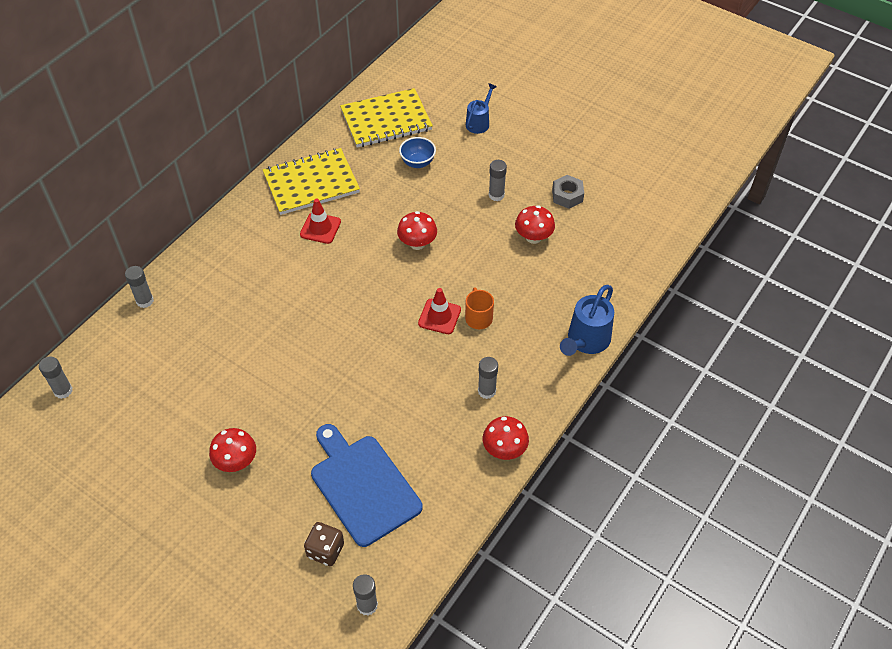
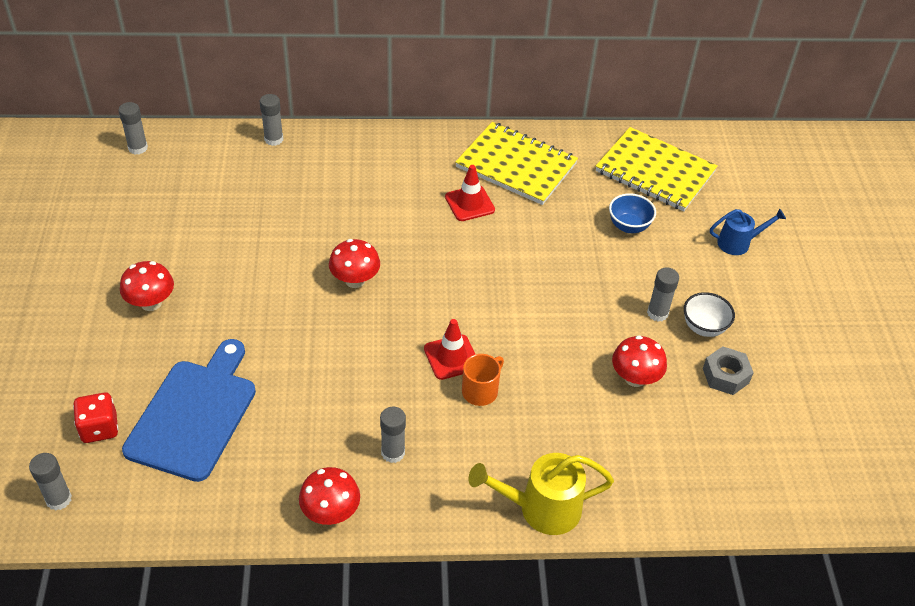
camera: 50 degrees right, 5 degrees down
brown dice [304,522,344,566] -> red dice [73,392,118,443]
red mushroom [397,211,437,250] -> red mushroom moved to [329,239,380,288]
blue watering can [560,285,614,356] -> yellow watering can [469,453,614,535]
none -> white bowl [684,292,735,337]

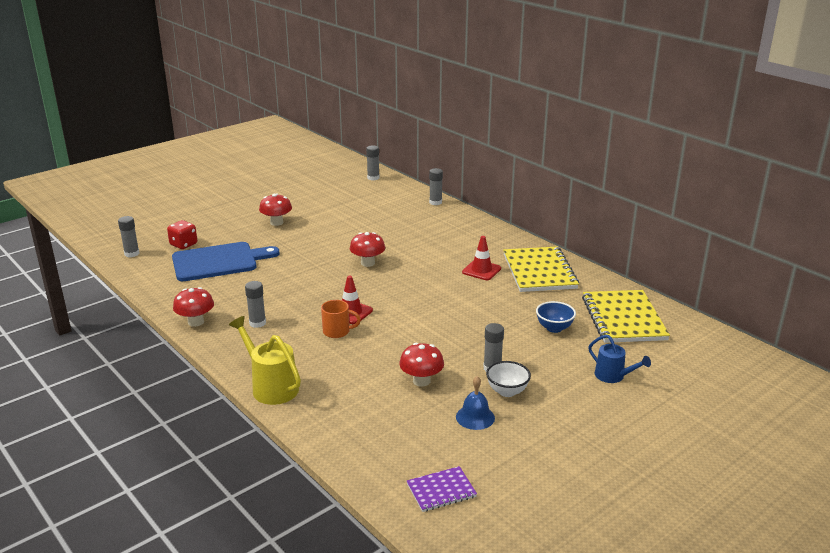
camera: 55 degrees right, 20 degrees down
grey nut [703,346,754,395] -> blue bell [456,376,495,430]
none -> purple notebook [407,466,477,512]

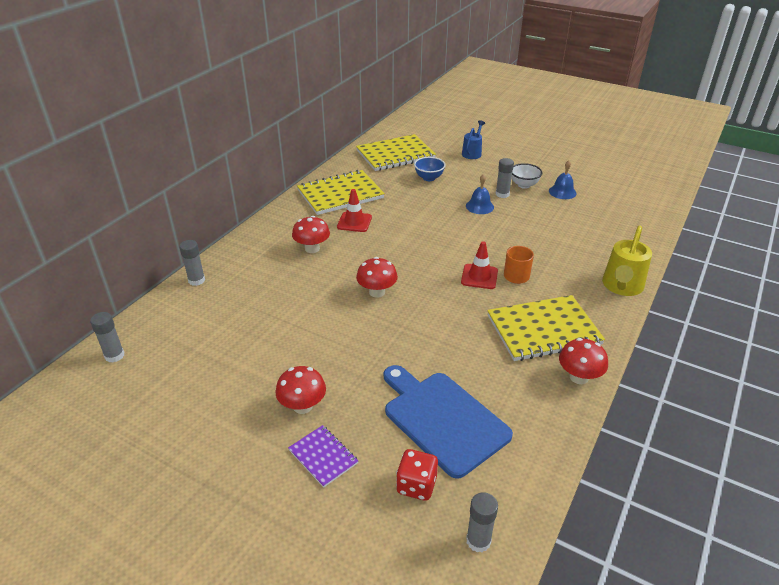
camera: 110 degrees left, 10 degrees up
grey glue stick [245,281,266,328] -> yellow notebook [487,295,605,361]
red mushroom [399,343,444,387] -> red mushroom moved to [292,216,330,253]
purple notebook [407,466,477,512] -> purple notebook moved to [288,425,358,488]
none -> blue bell [466,174,494,214]

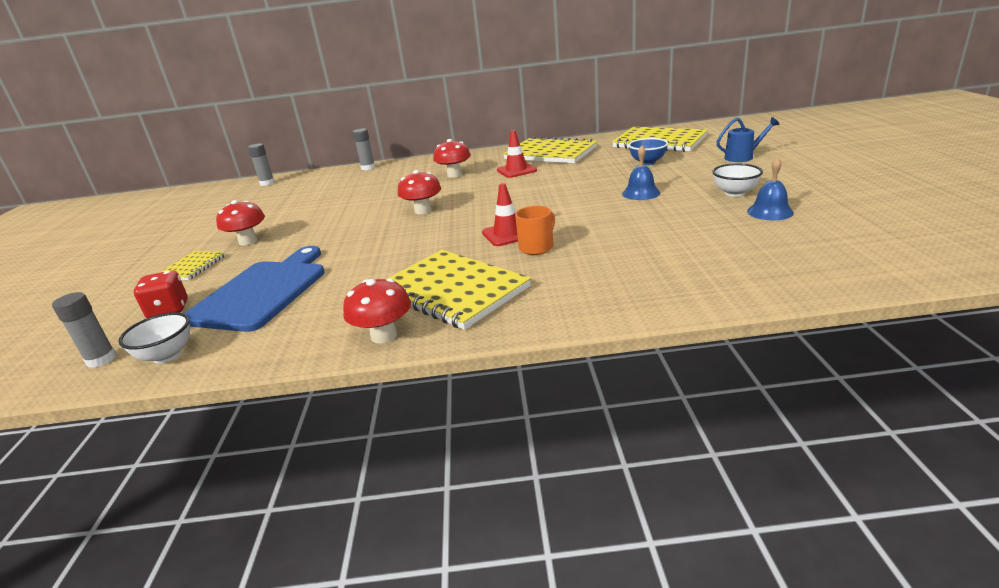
camera: 60 degrees right, 10 degrees down
purple notebook [288,425,358,488] -> yellow notebook [159,251,225,280]
grey glue stick [496,158,514,198] -> none
yellow watering can [602,225,652,296] -> none
none -> white bowl [118,312,190,363]

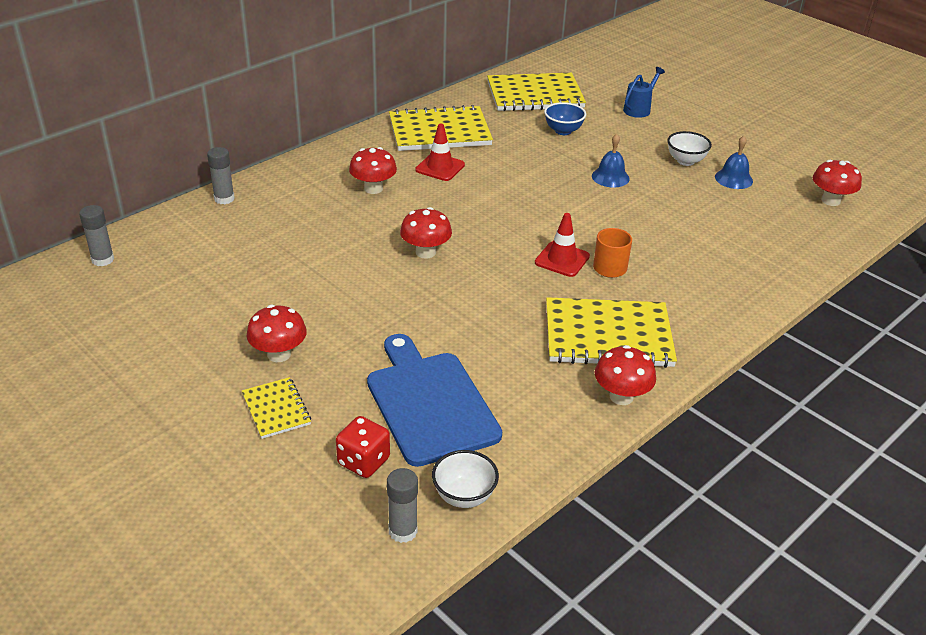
camera: 45 degrees left, 10 degrees up
none -> red mushroom [813,160,862,206]

